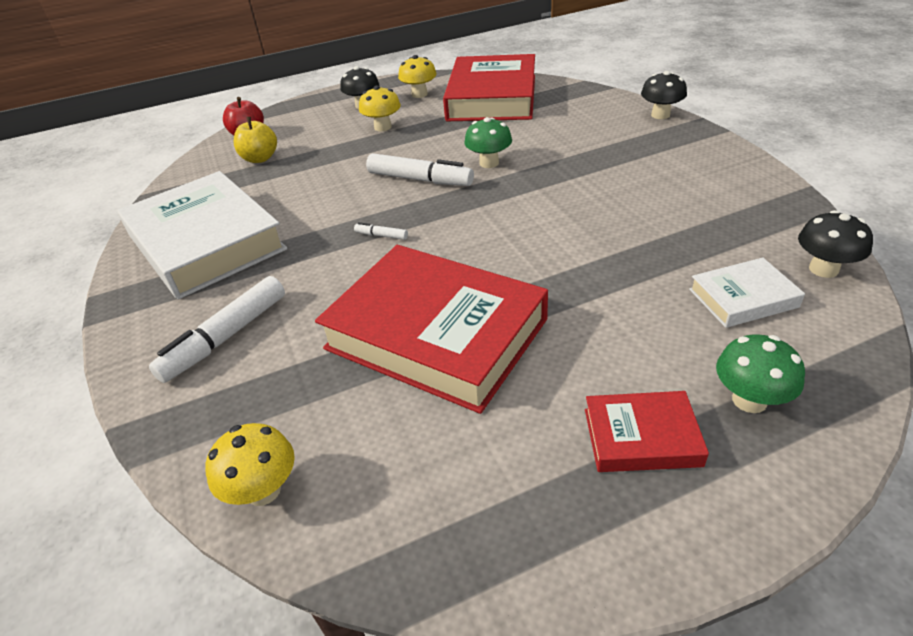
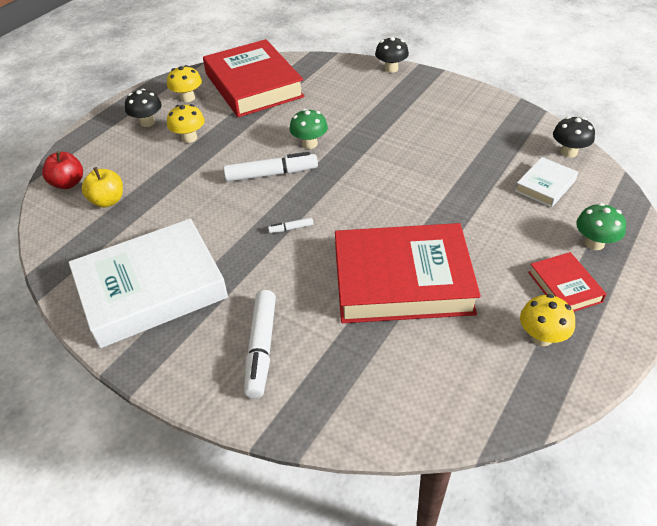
camera: 35 degrees left, 5 degrees up
white book [117,171,287,299] -> white book turned 45 degrees counterclockwise [69,218,228,348]
yellow mushroom [206,423,295,506] -> yellow mushroom moved to [520,294,575,346]
red book [585,391,709,472] -> red book turned 75 degrees counterclockwise [528,252,606,312]

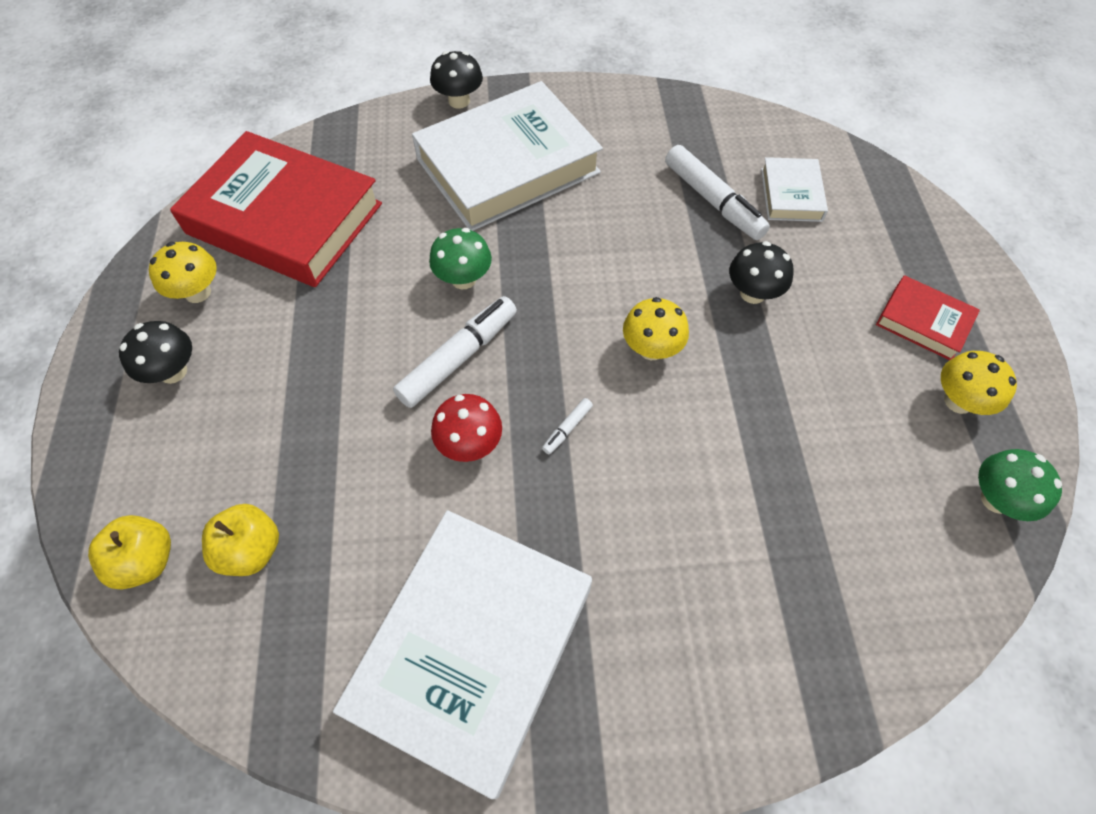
camera: 40 degrees left, 15 degrees up
red apple [42,151,83,189] -> yellow apple [88,515,171,589]
yellow mushroom [167,104,205,143] -> yellow mushroom moved to [623,297,689,360]
white marker [244,290,276,399] -> white marker moved to [665,145,770,240]
red book [335,223,481,323] -> none
black mushroom [553,116,595,158] -> black mushroom moved to [729,241,794,304]
green mushroom [576,203,626,250] -> green mushroom moved to [978,449,1062,521]
none -> white book [412,81,603,231]
none -> red mushroom [431,394,502,462]

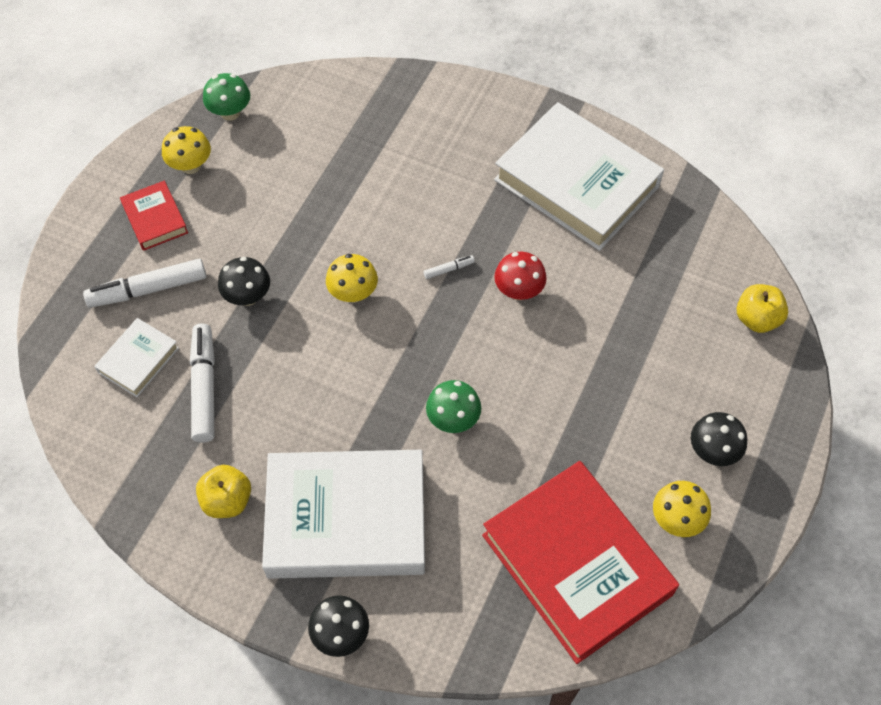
camera: 150 degrees left, 0 degrees up
yellow apple [202,504,279,576] -> yellow apple moved to [196,465,251,518]
white book [333,510,592,799] -> white book turned 75 degrees clockwise [494,102,664,251]
white marker [393,296,517,408] -> white marker moved to [83,259,206,308]

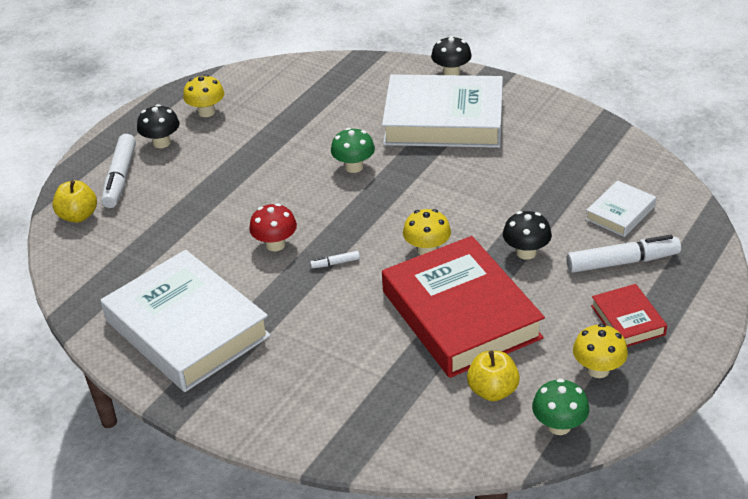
camera: 170 degrees left, 20 degrees down
white marker [190,324,215,442] -> white marker moved to [101,134,136,208]
yellow apple [196,465,251,518] -> yellow apple moved to [467,351,520,401]
red book [482,461,679,664] -> red book moved to [382,236,545,378]

